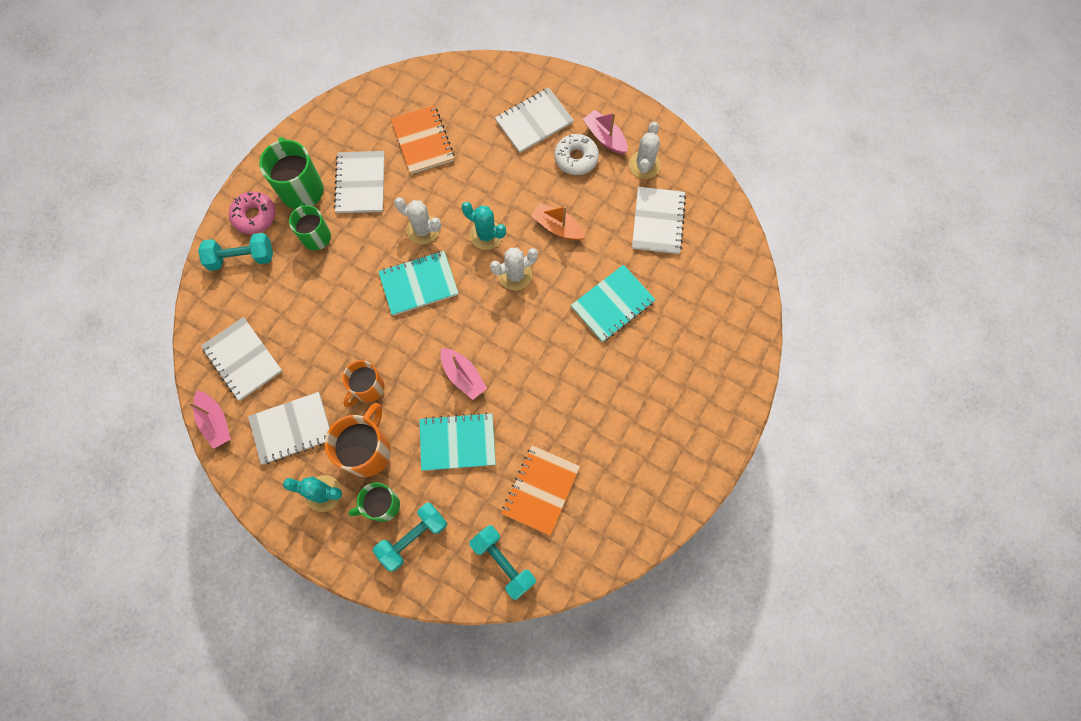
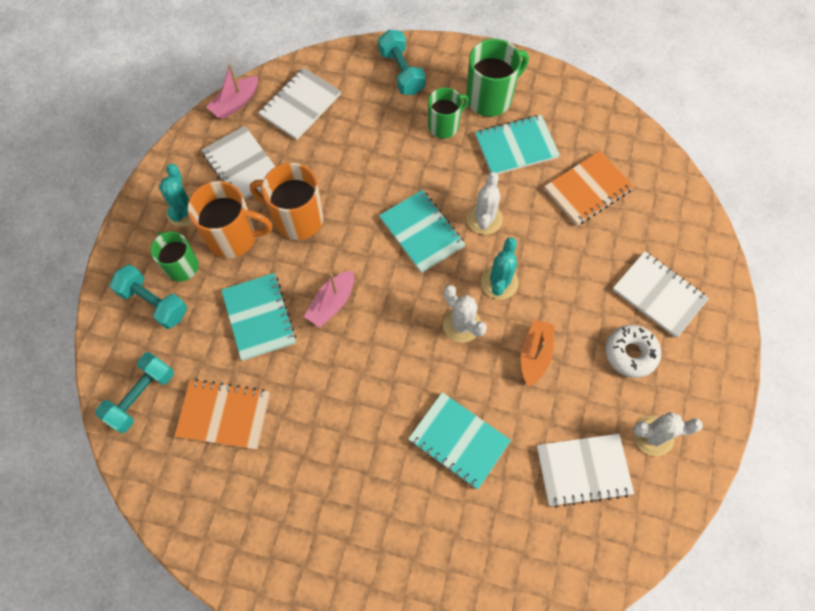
camera: 75 degrees right, 5 degrees down
pink donut [229,191,276,234] -> none
white notebook [334,151,384,213] -> turquoise notebook [475,115,560,174]
orange mug [343,360,385,407] -> orange mug [250,163,324,240], size x1.50
pink boat [583,110,628,154] -> none

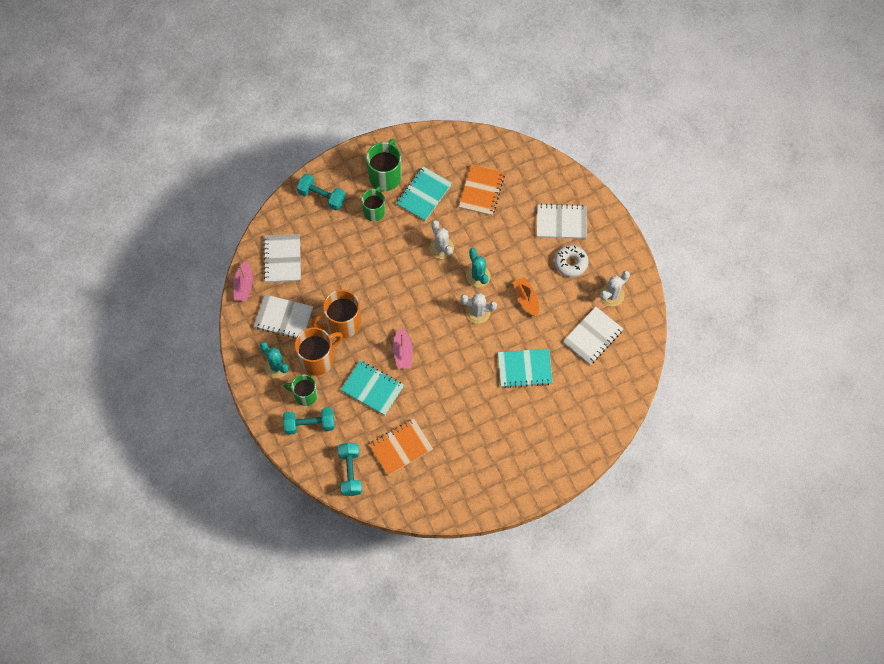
camera: 40 degrees left, 0 degrees up
turquoise notebook [379,190,465,273] -> none

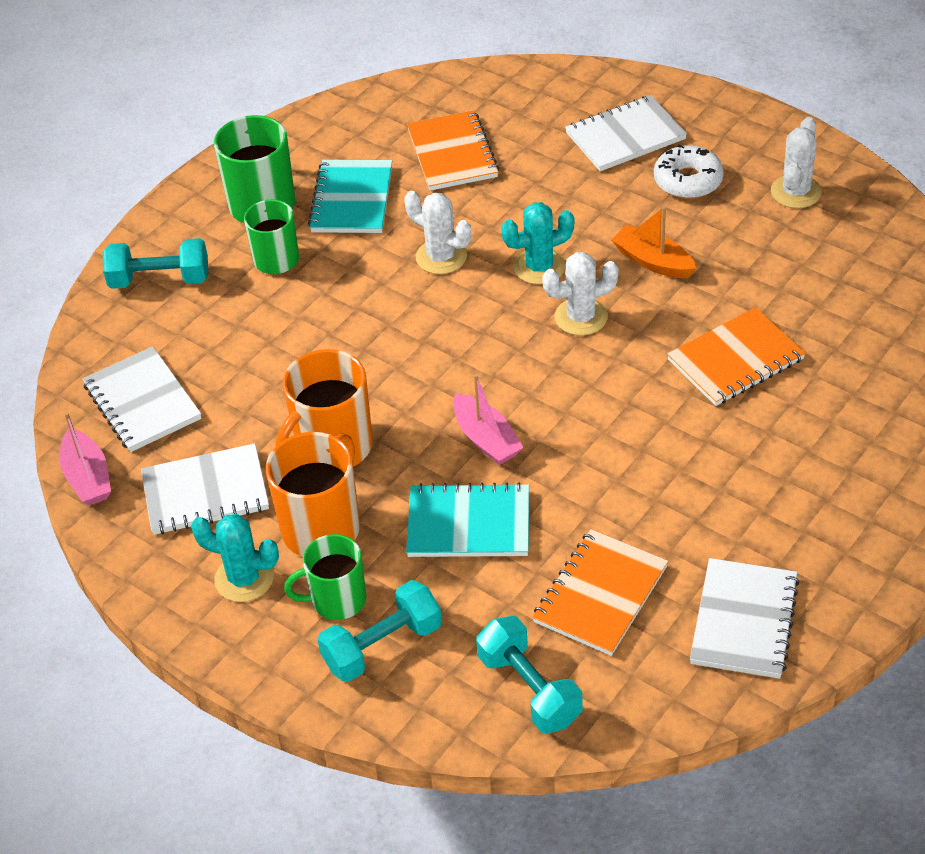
camera: 25 degrees left, 20 degrees down
turquoise cactus [466,248,491,287] -> turquoise cactus turned 60 degrees counterclockwise [501,202,574,284]
turquoise notebook [498,349,553,388] -> orange notebook [667,307,806,406]
white notebook [563,307,623,365] -> white notebook moved to [690,558,799,679]

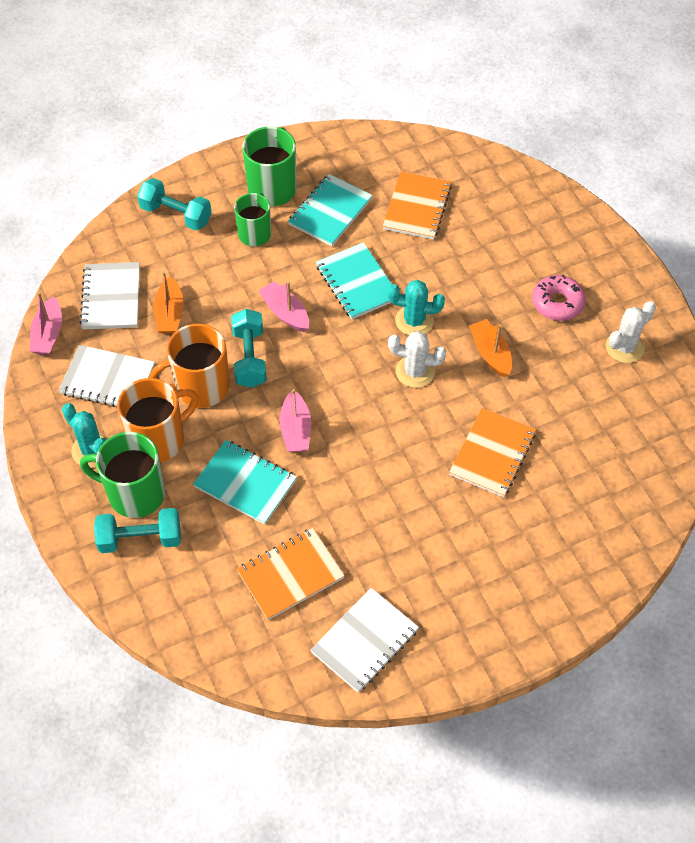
camera: 25 degrees right, 10 degrees up
green mug [284,534,366,620] -> green mug [80,432,165,518], size x1.50
white cactus [404,191,471,274] -> turquoise notebook [316,242,392,319]
turquoise dumbbell [476,616,583,733] -> turquoise dumbbell moved to [231,309,267,388]
white notebook [565,95,687,171] -> none
white donut [654,145,724,199] -> pink donut [532,275,586,321]
orange notebook [667,307,806,406] -> orange notebook turned 60 degrees counterclockwise [449,408,536,497]
none -> orange boat [154,271,184,334]
none -> pink boat [258,281,309,332]

